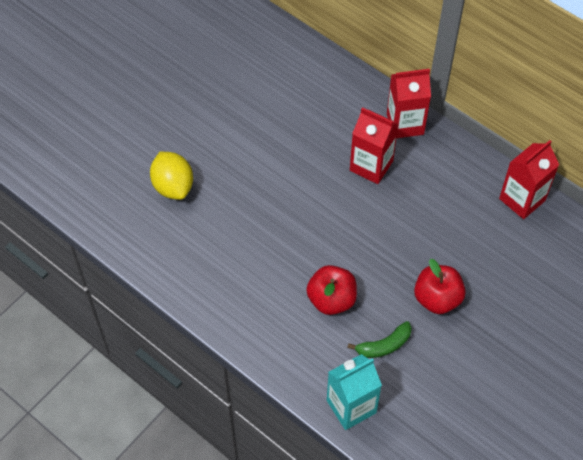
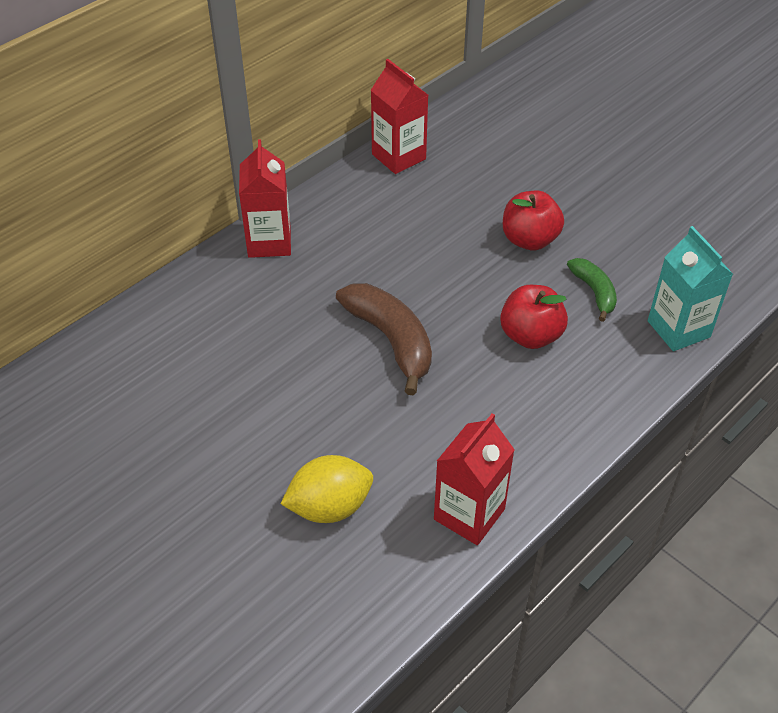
camera: 85 degrees left, 10 degrees down
red carton [350,107,398,184] -> red carton moved to [434,413,515,545]
none -> brown banana [336,283,432,396]

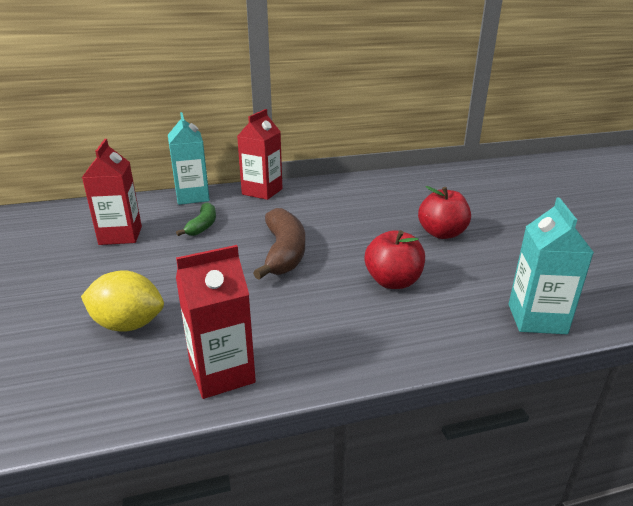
camera: 30 degrees right, 20 degrees down
red carton [371,59,428,174] -> red carton moved to [82,139,142,245]
green banana [567,258,617,322] -> green banana moved to [176,202,216,236]
none -> turquoise carton [168,112,210,205]

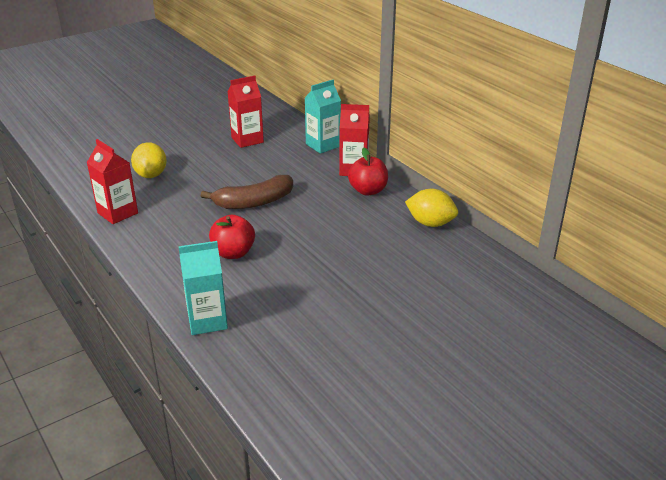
camera: 70 degrees right, 5 degrees up
green banana [176,202,216,236] -> none
red apple [418,186,471,239] -> red apple moved to [348,148,388,196]
none -> yellow lemon [405,189,458,227]

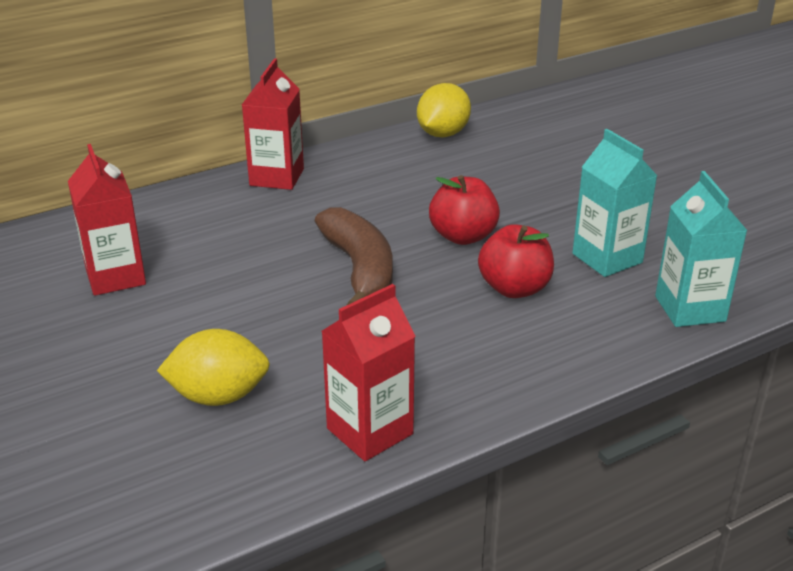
camera: 85 degrees left, 0 degrees up
turquoise carton [305,80,341,154] -> turquoise carton moved to [572,129,657,277]
red apple [348,148,388,196] -> red apple moved to [429,175,500,245]

